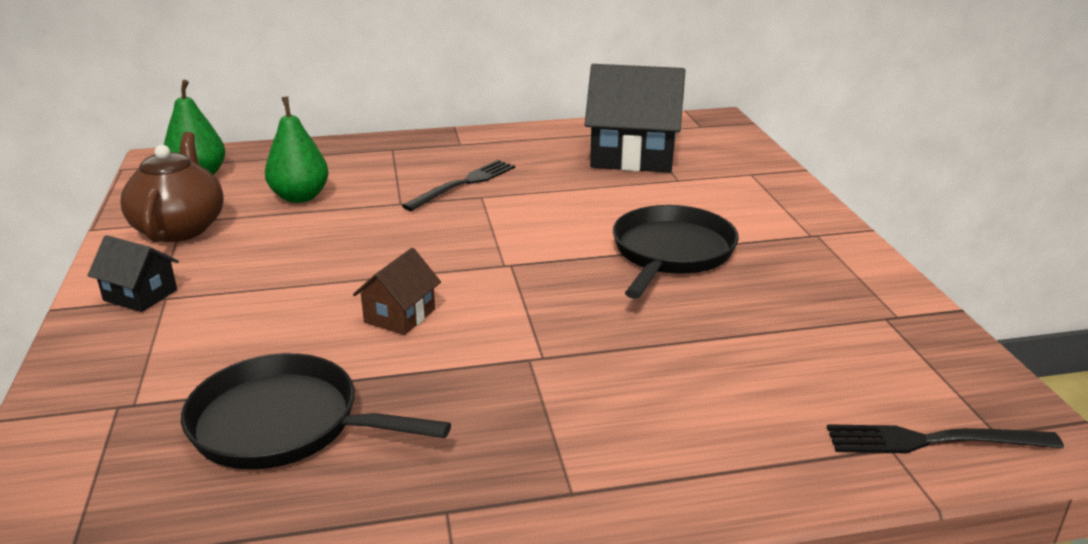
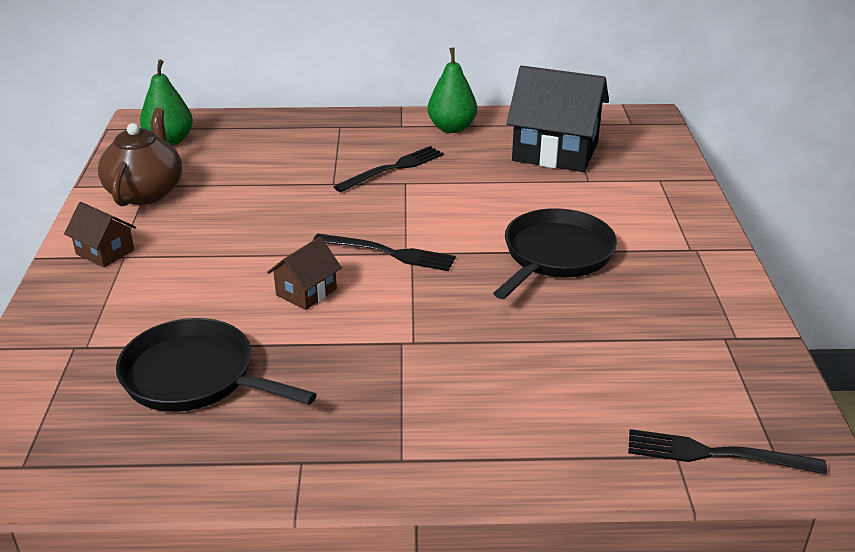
camera: 10 degrees right, 5 degrees up
black house [87,235,179,312] -> brown house [64,202,136,268]
green pear [265,97,329,203] -> green pear moved to [427,47,477,133]
none -> black fork [313,234,456,271]

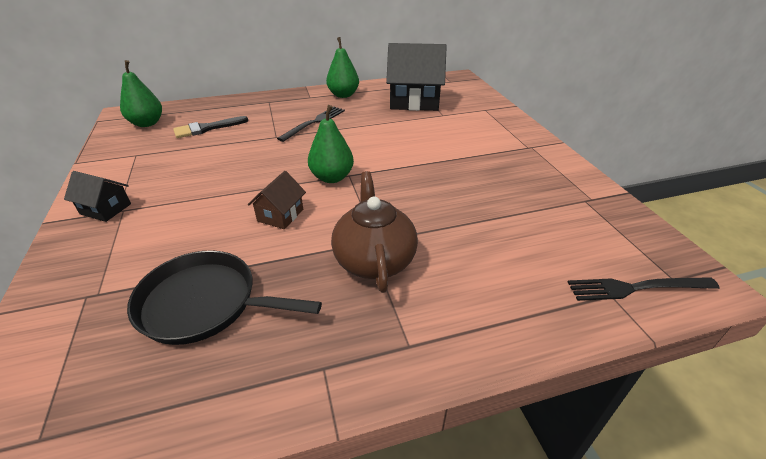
camera: 15 degrees left, 5 degrees up
brown house [64,202,136,268] -> black house [64,171,131,222]
brown teapot [98,108,182,206] -> brown teapot moved to [331,171,418,293]
black fork [313,234,456,271] -> green pear [308,105,354,183]
black pan [493,208,617,299] -> none
none -> black brush [173,116,248,138]

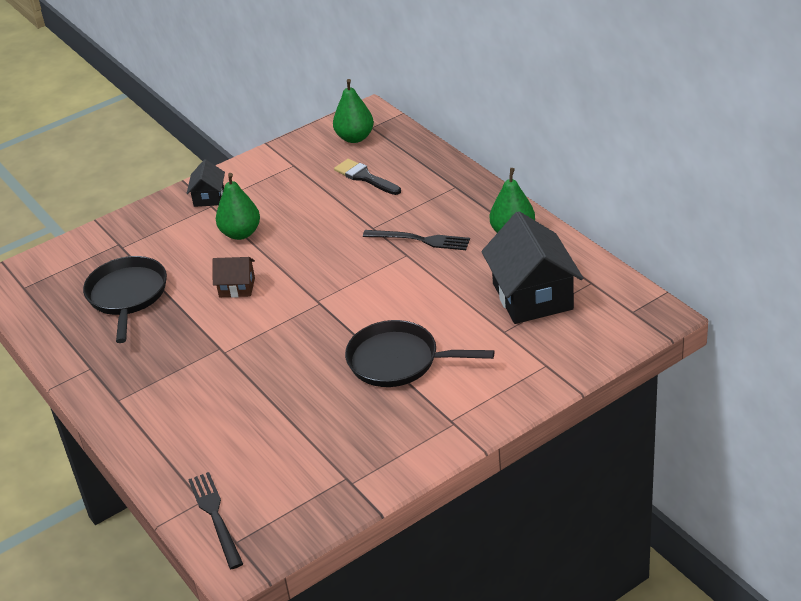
camera: 75 degrees right, 0 degrees up
green pear [308,105,354,183] -> green pear moved to [216,173,260,240]
brown teapot [331,171,418,293] -> none
none -> black pan [345,320,494,387]

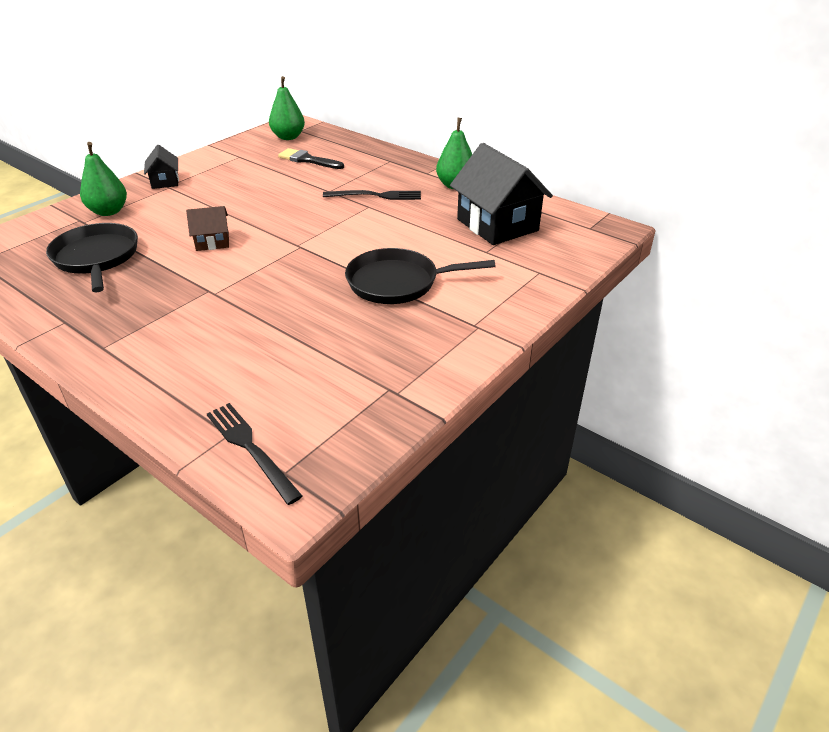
camera: 20 degrees left, 0 degrees up
green pear [216,173,260,240] -> green pear moved to [80,142,127,216]

